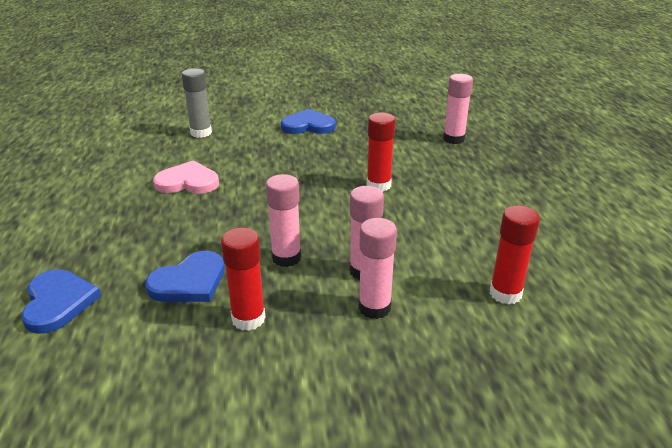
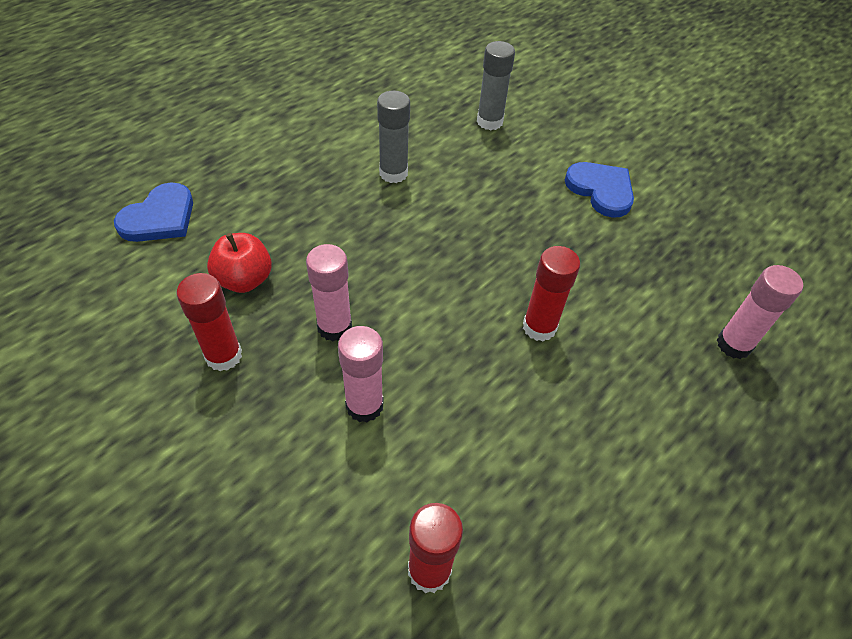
camera: 50 degrees right, 20 degrees up
blue heart [145,251,225,302] -> red apple [207,233,272,293]
pink heart [153,160,219,194] -> grey glue stick [377,90,410,183]
pink glue stick [359,218,397,319] -> none

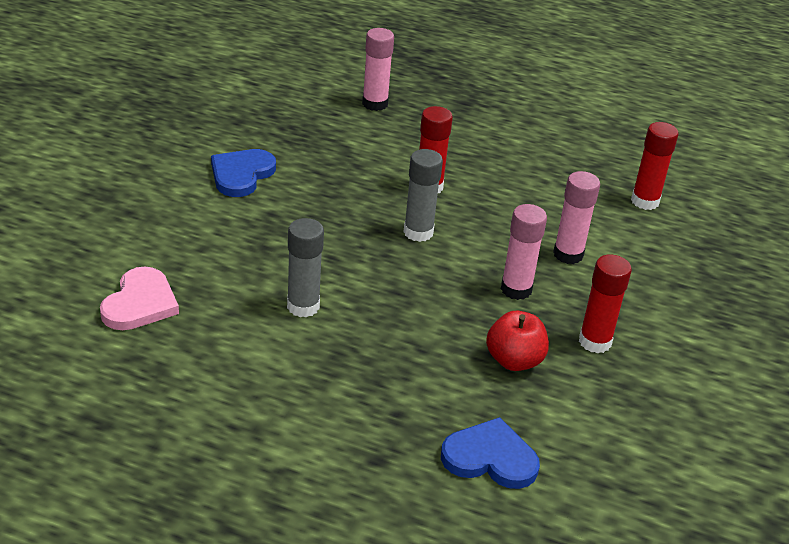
camera: 115 degrees left, 15 degrees down
grey glue stick [477,41,515,130] -> grey glue stick moved to [404,149,443,242]
none -> pink heart [100,266,179,330]

